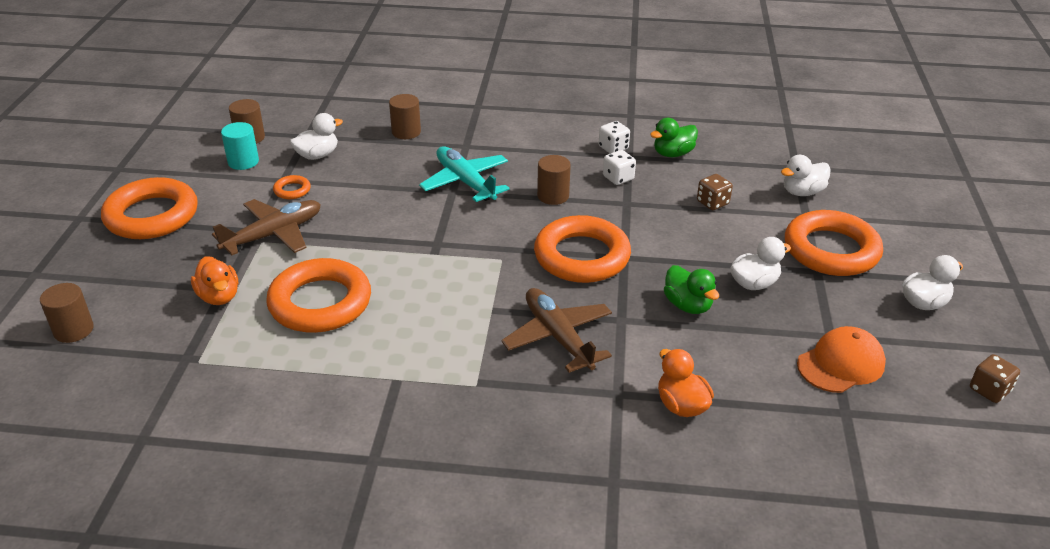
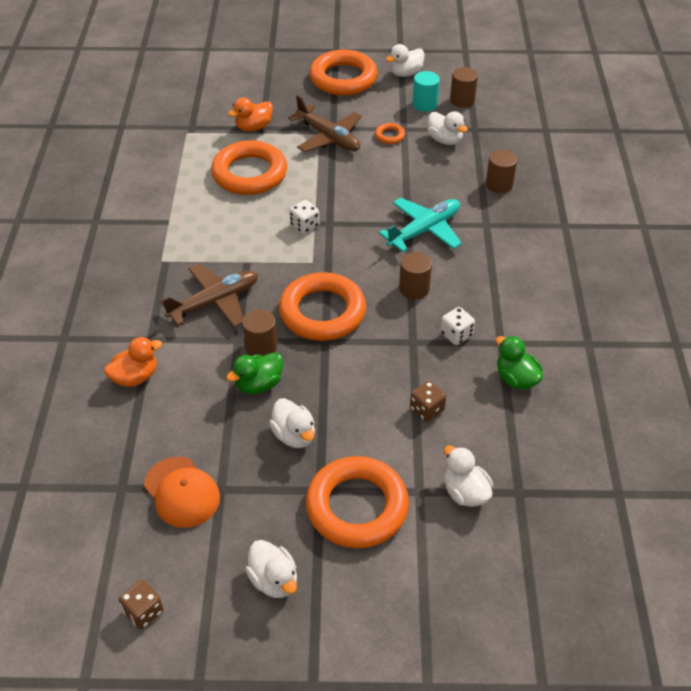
camera: 85 degrees right, 10 degrees up
brown cylinder [40,283,94,343] -> brown cylinder moved to [242,309,277,356]
white dice [599,121,630,154] -> white dice moved to [289,200,319,234]
none -> white duck [386,44,425,77]

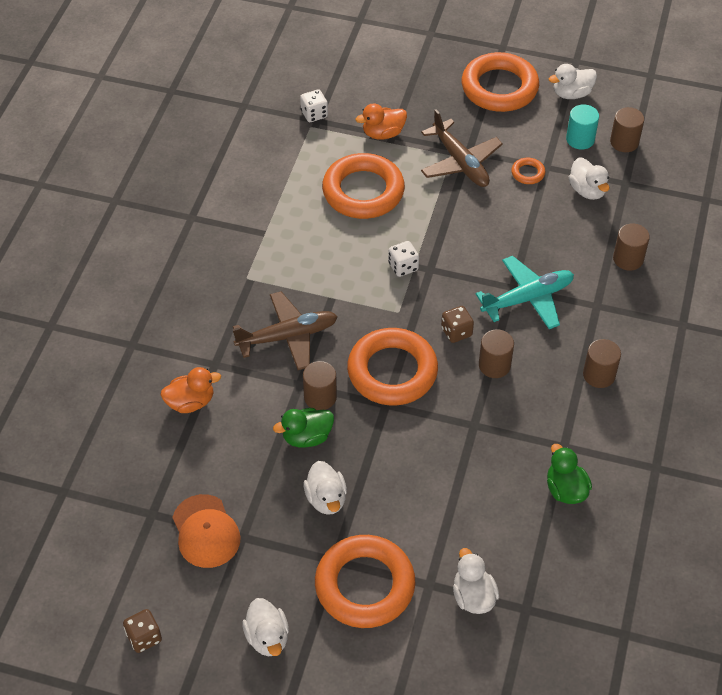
camera: 15 degrees right, 5 degrees up
brown dice [410,381,446,422] -> brown dice moved to [441,306,474,343]
white dice [440,307,475,345] -> white dice moved to [300,89,328,122]
none -> brown cylinder [583,339,621,388]

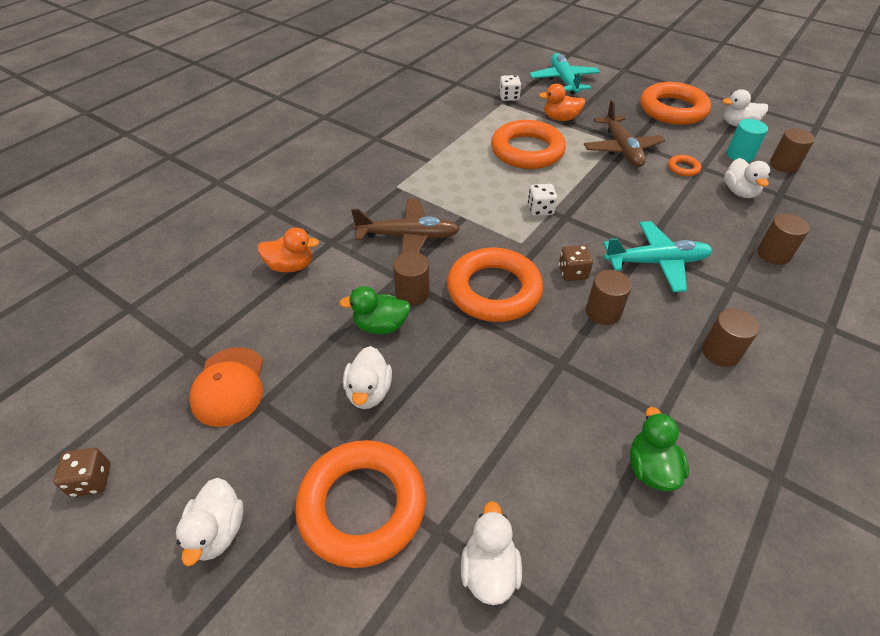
camera: 20 degrees right, 5 degrees down
none -> turquoise plane [530,53,600,95]

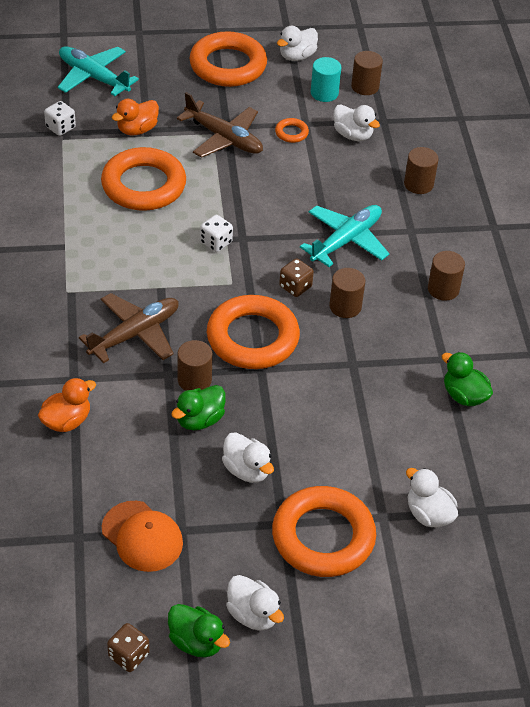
camera: 45 degrees left, 0 degrees up
none -> green duck [168,604,230,657]

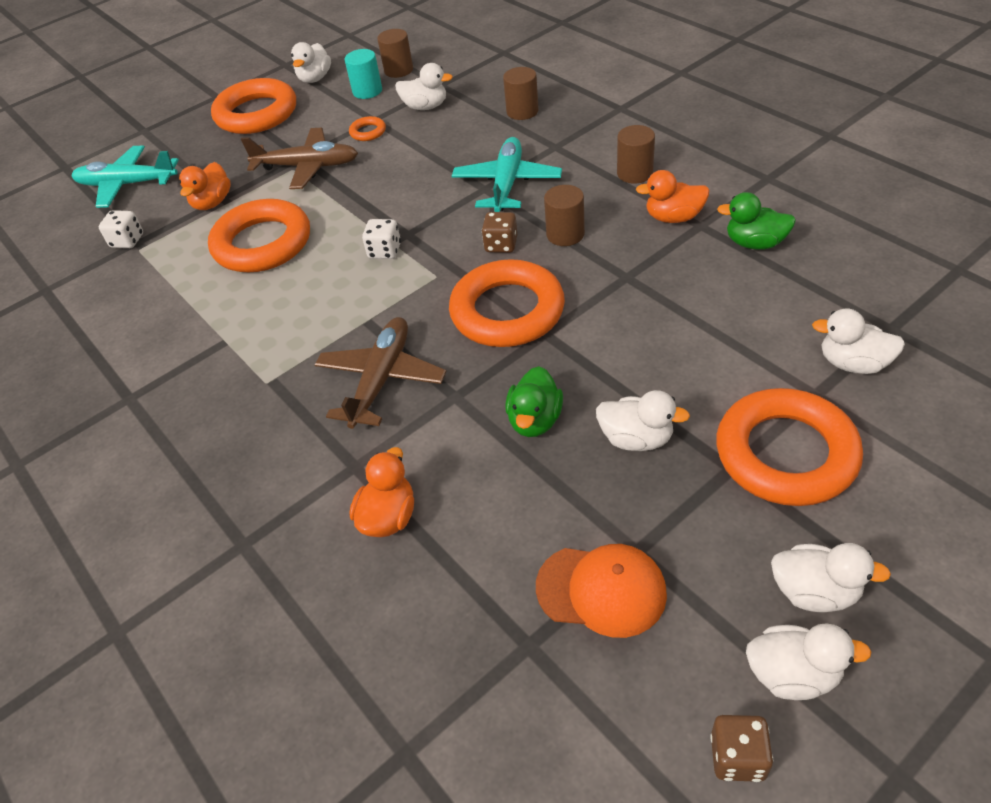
camera: 25 degrees left, 0 degrees up
green duck [168,604,230,657] -> white duck [746,623,871,700]
brown cylinder [177,340,213,391] -> none
none -> orange duck [636,170,709,223]

